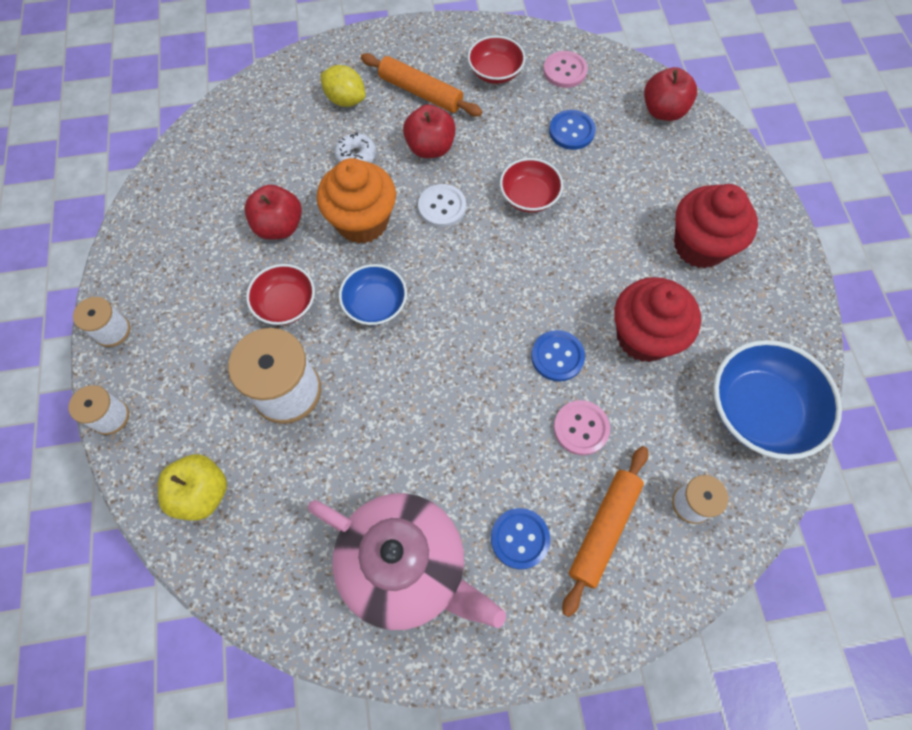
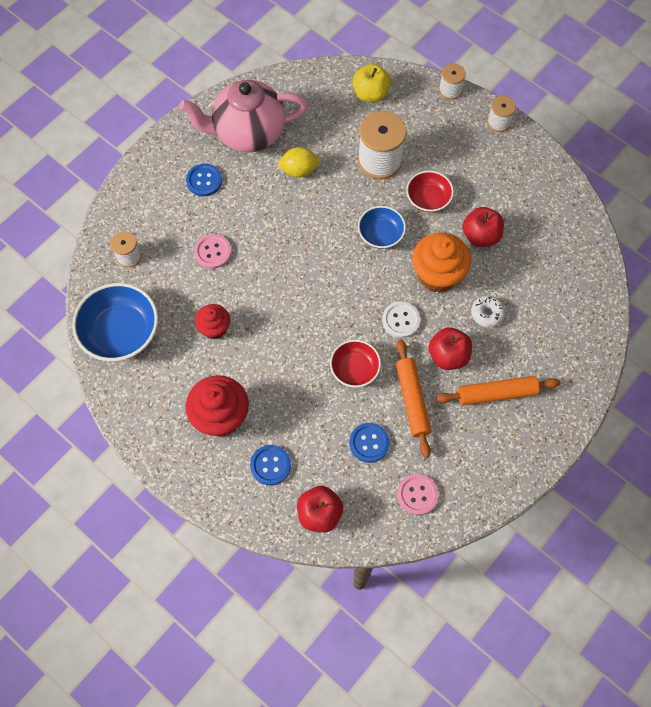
camera: 140 degrees right, 0 degrees up
yellow lemon [320,65,365,107] -> yellow lemon moved to [278,147,321,177]
red bowl [468,35,525,84] -> none
blue button [531,330,585,382] -> blue button moved to [250,445,291,485]
orange rolling pin [562,446,648,617] -> orange rolling pin moved to [396,339,431,458]
red cupcake [614,277,701,362] -> red cupcake [195,304,230,339], size x0.59

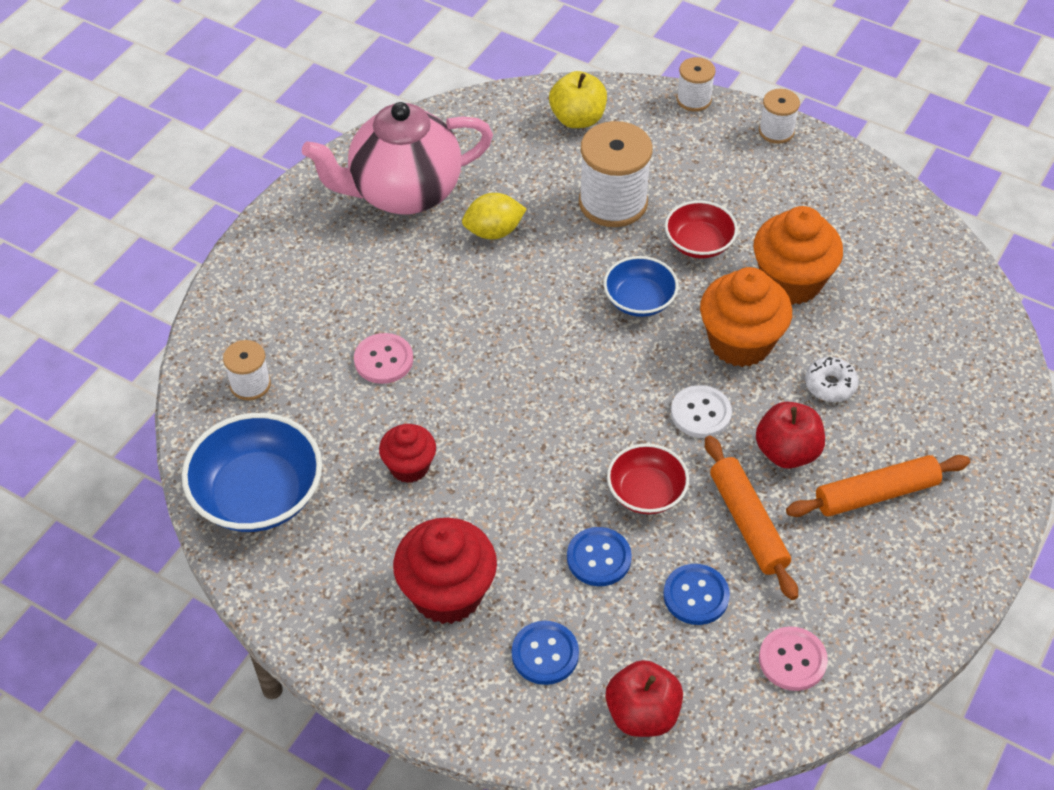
camera: 10 degrees left, 15 degrees down
blue button [186,164,222,196] -> blue button moved to [567,527,632,586]
red apple [463,207,504,247] -> orange cupcake [753,206,843,305]

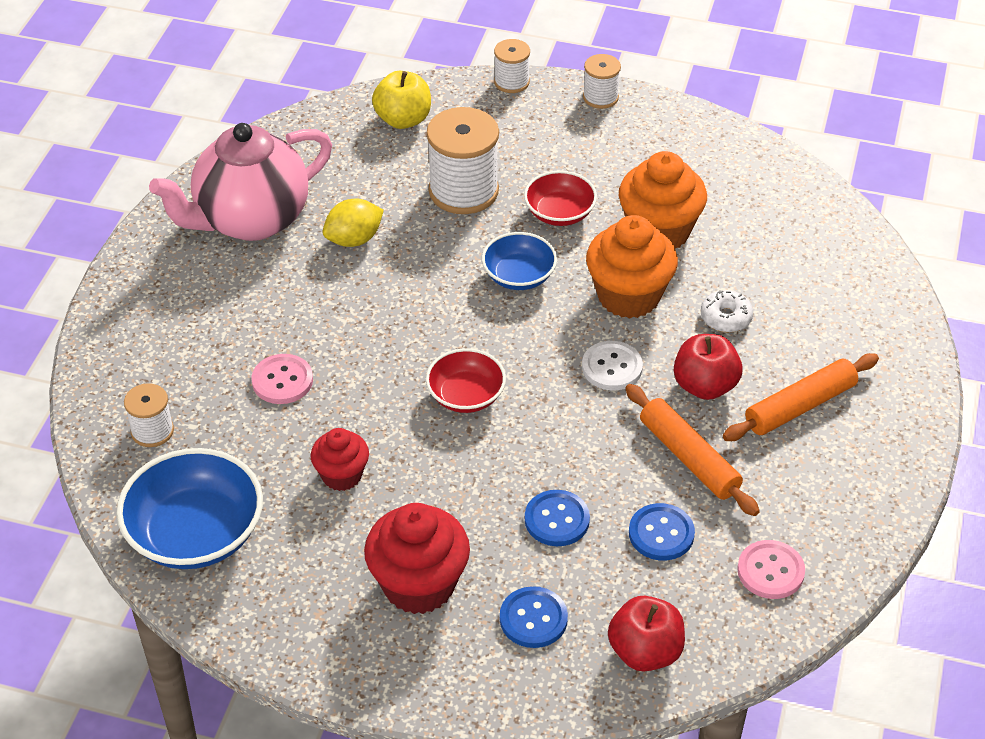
camera: 15 degrees left, 5 degrees down
red bowl [607,444,689,514] -> red bowl moved to [426,348,506,413]

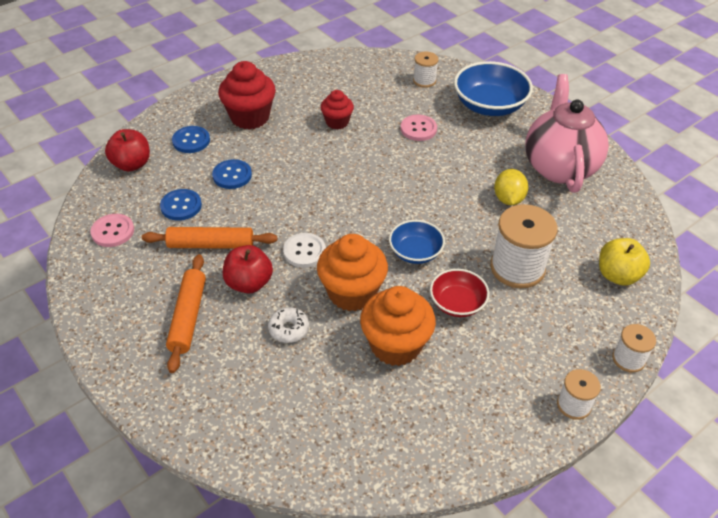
camera: 125 degrees right, 0 degrees up
blue bowl [116,448,263,569] -> blue bowl moved to [454,61,533,116]
red bowl [426,348,506,413] -> none

